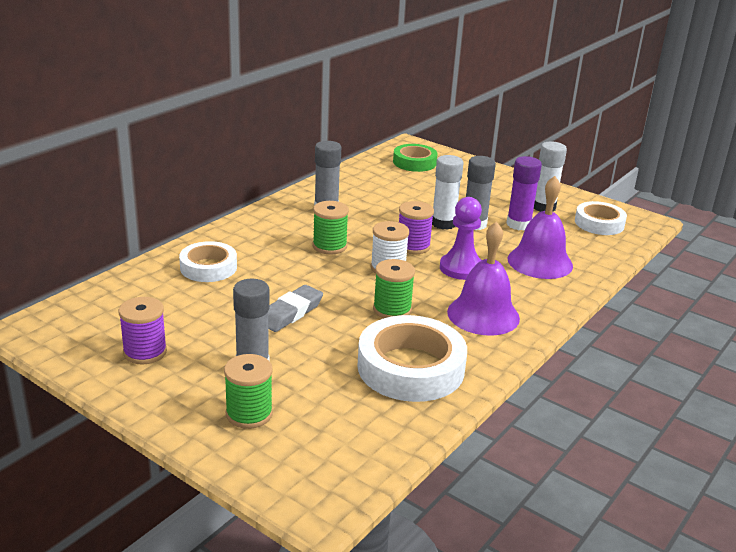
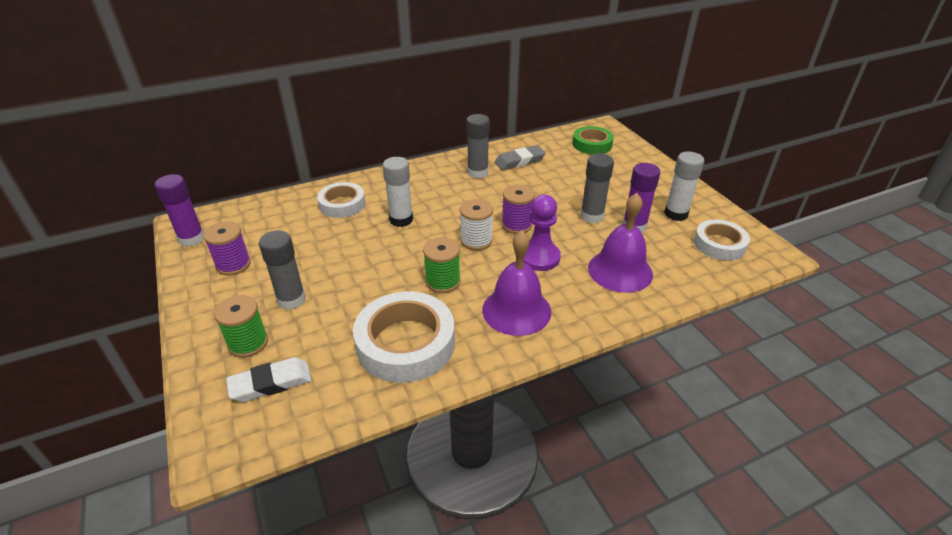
camera: 30 degrees right, 10 degrees up
grey eraser [268,285,323,332] -> grey eraser moved to [495,145,546,170]
green spool [313,201,349,254] -> none
white glue stick [432,155,464,230] -> white glue stick moved to [383,157,413,227]
none -> purple glue stick [155,174,204,247]
none -> white eraser [226,357,312,402]

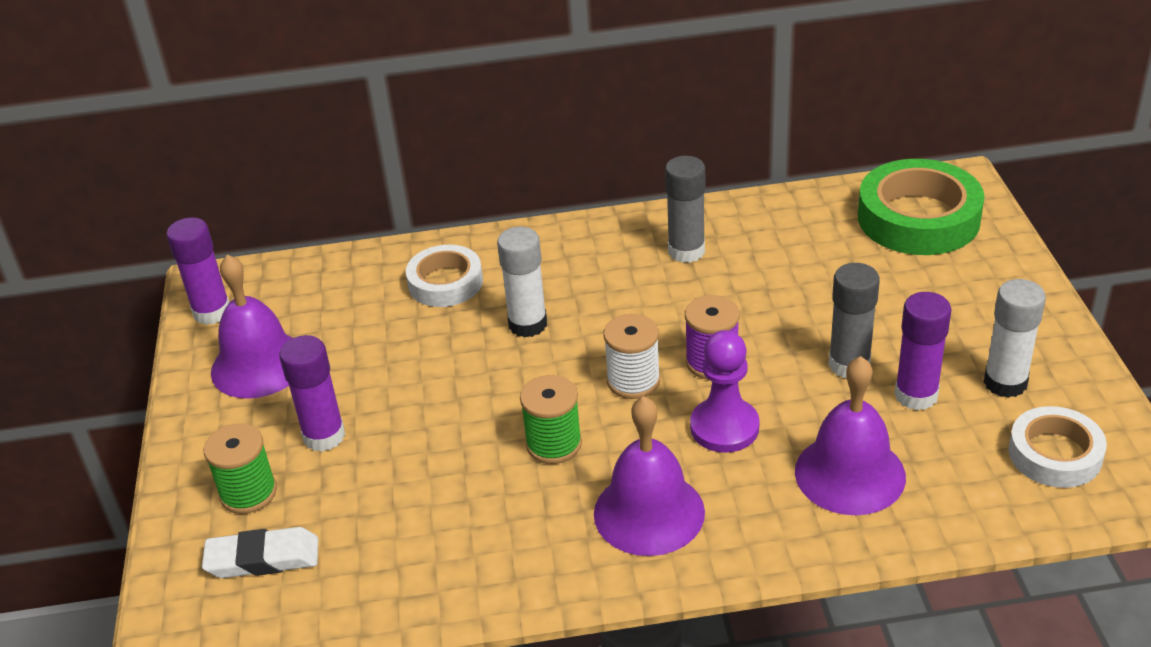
camera: 20 degrees right, 0 degrees up
purple spool [203,221,251,275] -> purple bell [211,255,292,399]
grey glue stick [259,230,306,310] -> purple glue stick [279,335,345,452]
white tape [353,292,455,383] -> none
grey eraser [495,145,546,170] -> none
green tape [573,126,614,154] -> green tape [858,159,985,255], size x1.63

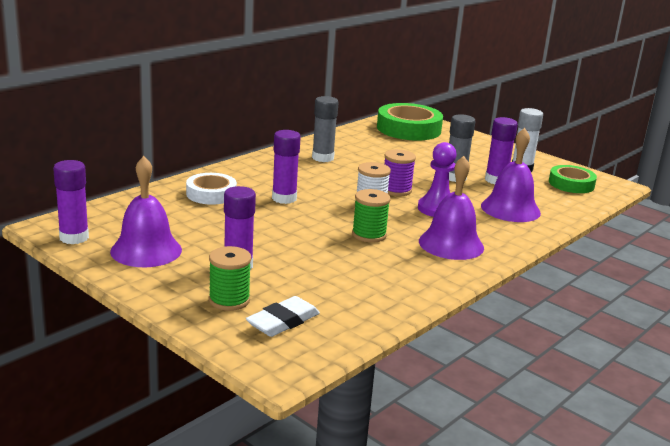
camera: 45 degrees left, 15 degrees down
white glue stick [497,227,547,338] -> purple glue stick [272,130,301,204]
white tape [1008,406,1107,488] -> green tape [549,165,597,193]

